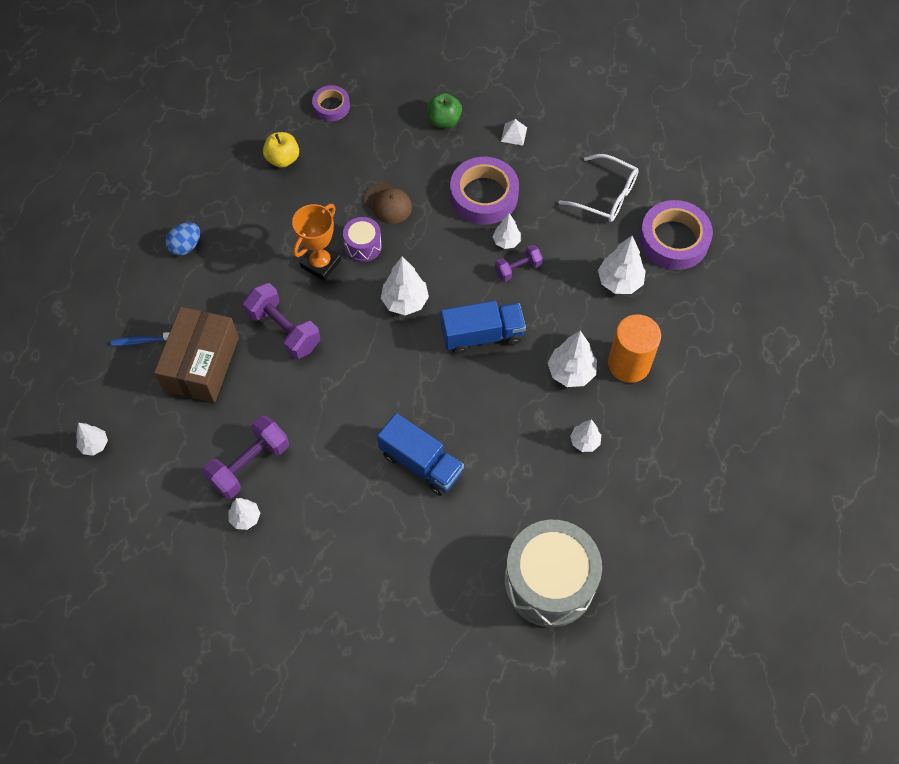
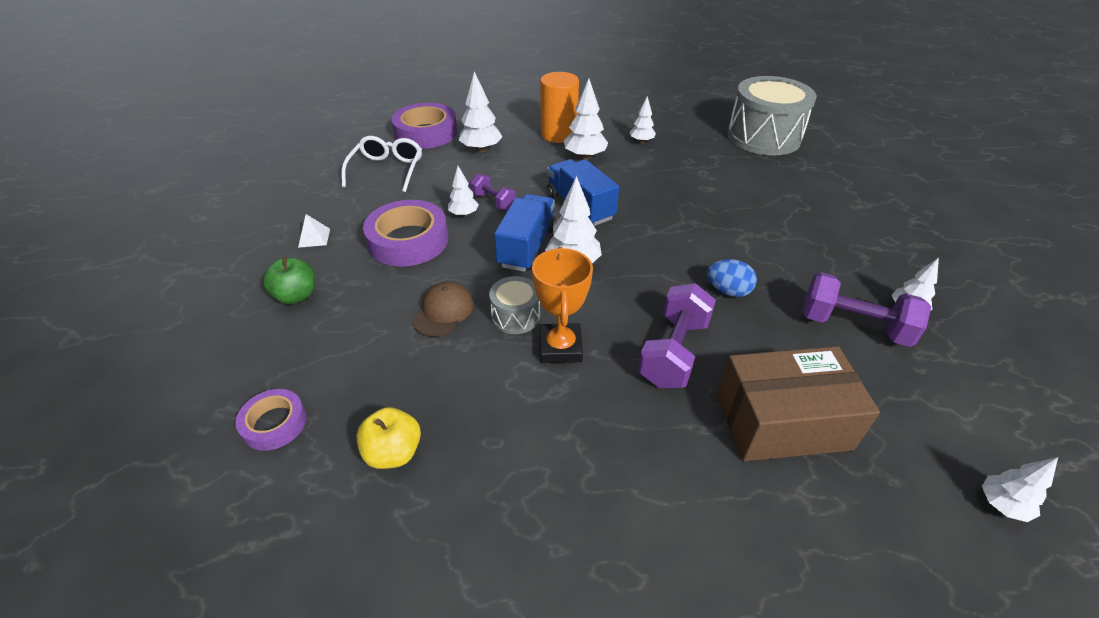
camera: 110 degrees left, 20 degrees down
blue toothbrush [111,332,170,346] -> none
blue egg [165,222,200,256] -> blue egg moved to [707,259,757,297]
orange trophy [292,204,341,281] -> orange trophy turned 75 degrees clockwise [532,247,593,363]
purple drum [343,217,382,262] -> grey drum [489,276,540,334]
blue truck [377,413,464,496] -> blue truck moved to [494,194,556,272]

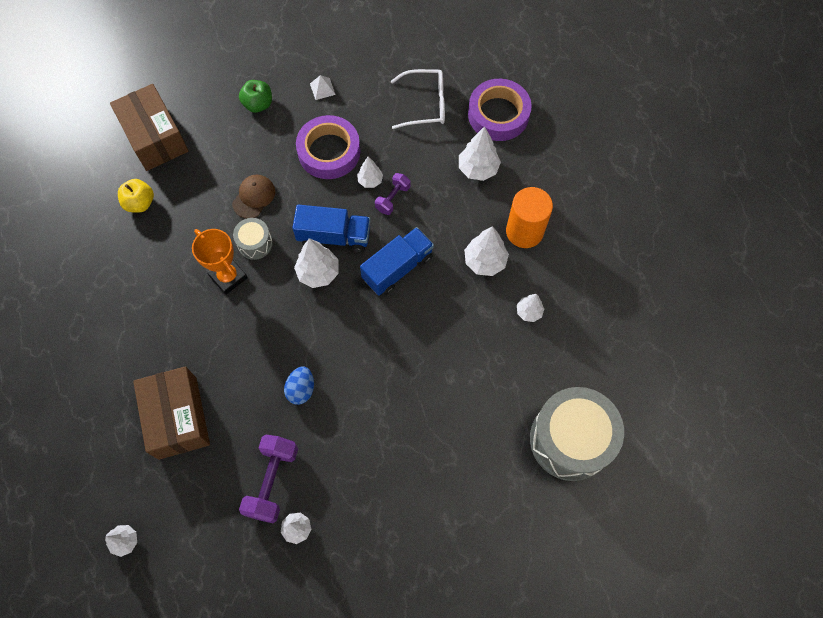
camera: 80 degrees right, 25 degrees up
purple tape [235,389,307,451] -> brown box [110,84,188,171]
brown cap [412,282,474,337] -> brown cap turned 75 degrees counterclockwise [232,175,275,218]
orange trophy [532,247,593,363] -> orange trophy turned 60 degrees clockwise [192,229,248,295]
purple dumbbell [638,283,716,388] -> none

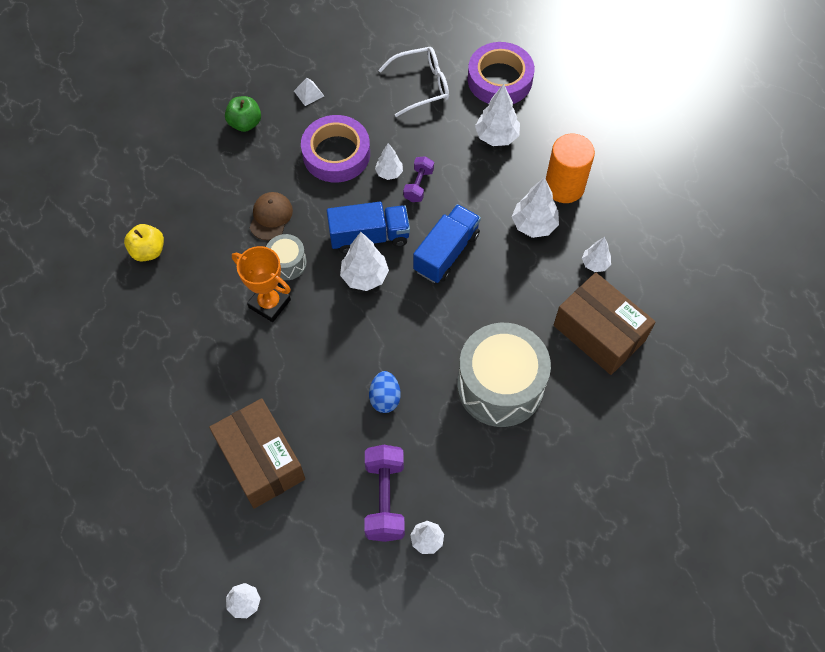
camera: 15 degrees left, 5 degrees down
brown box [110,84,188,171] -> brown box moved to [554,272,655,375]
grey drum [530,387,624,481] -> grey drum moved to [457,323,551,427]

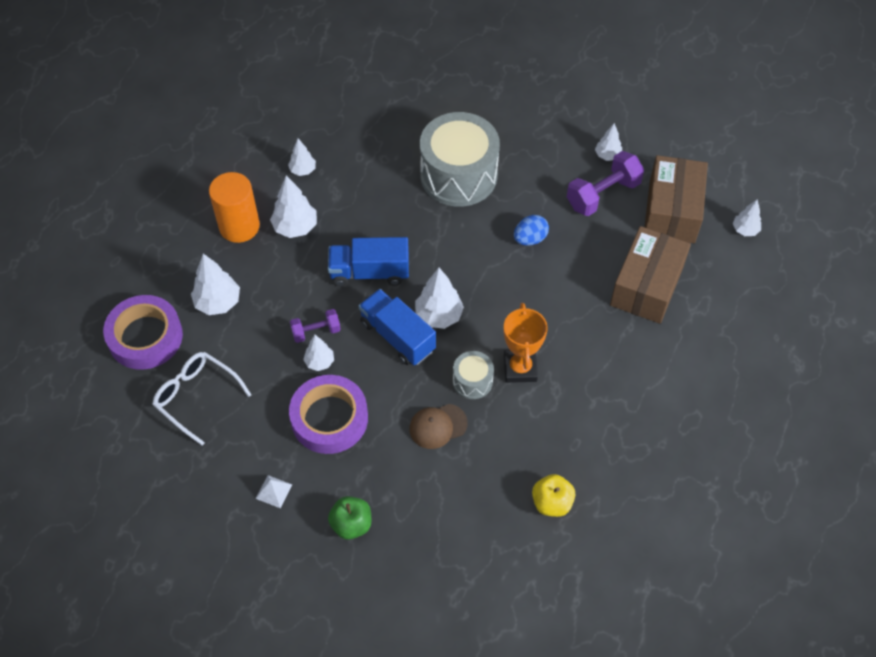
camera: 125 degrees left, 5 degrees down
brown box [554,272,655,375] -> brown box moved to [645,155,708,243]

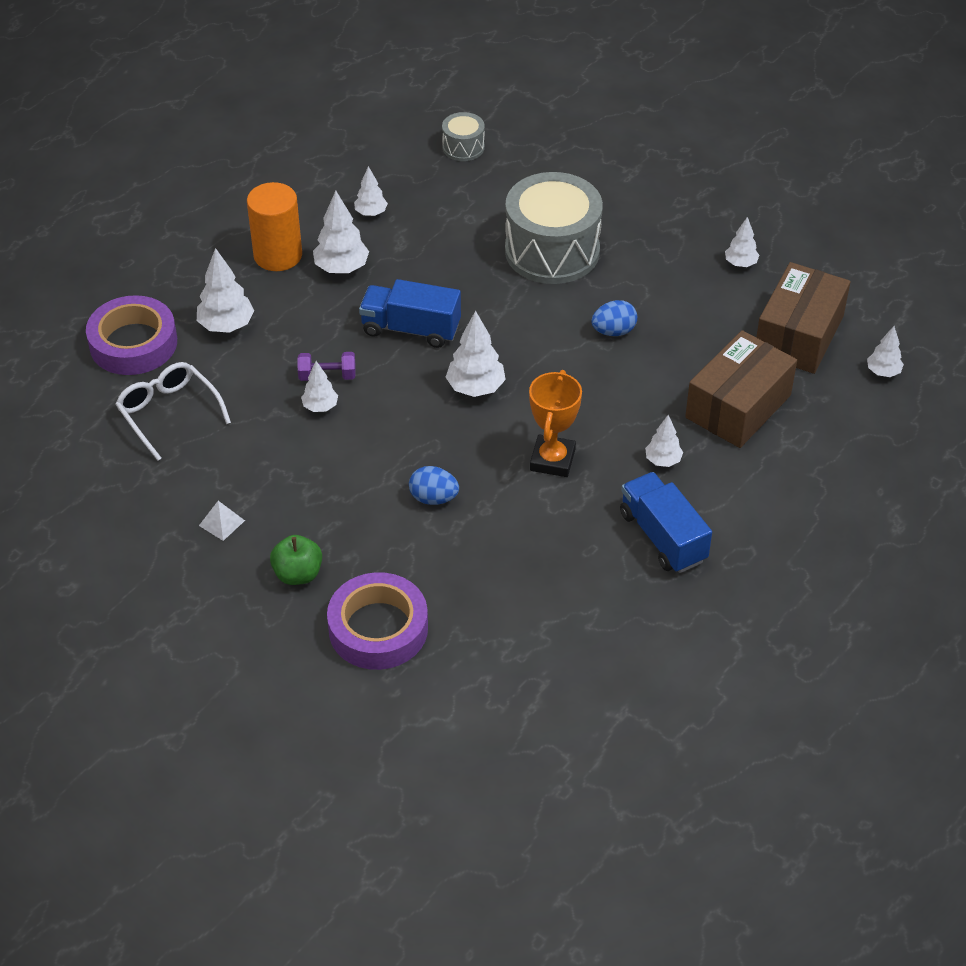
camera: 15 degrees right, 10 degrees down
purple tape [289,375,368,454] -> purple tape moved to [327,572,428,670]
blue truck [359,289,436,365] -> blue truck moved to [620,472,712,573]
brown cap [409,404,468,449] -> blue egg [409,466,459,505]
grey drum [453,351,494,399] -> grey drum moved to [442,112,485,161]
yellow apple [532,474,575,517] -> none
purple dumbbell [567,151,644,216] -> none
none -> white tree [645,415,683,467]

